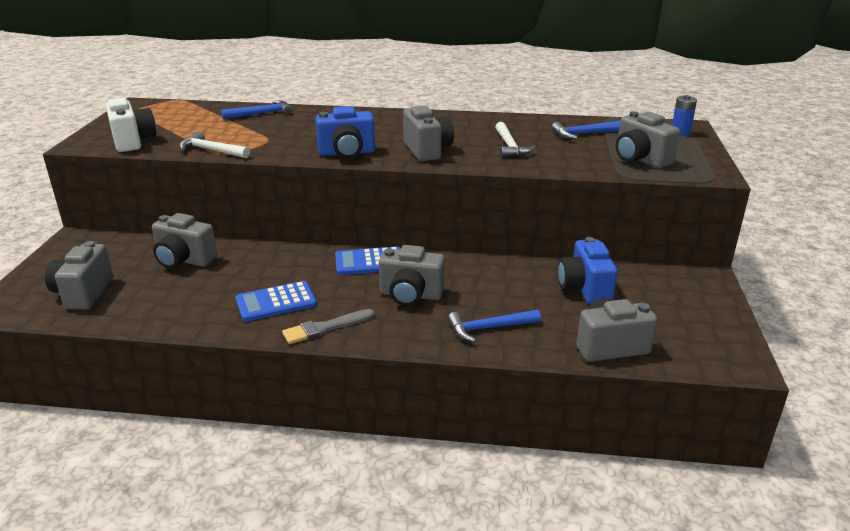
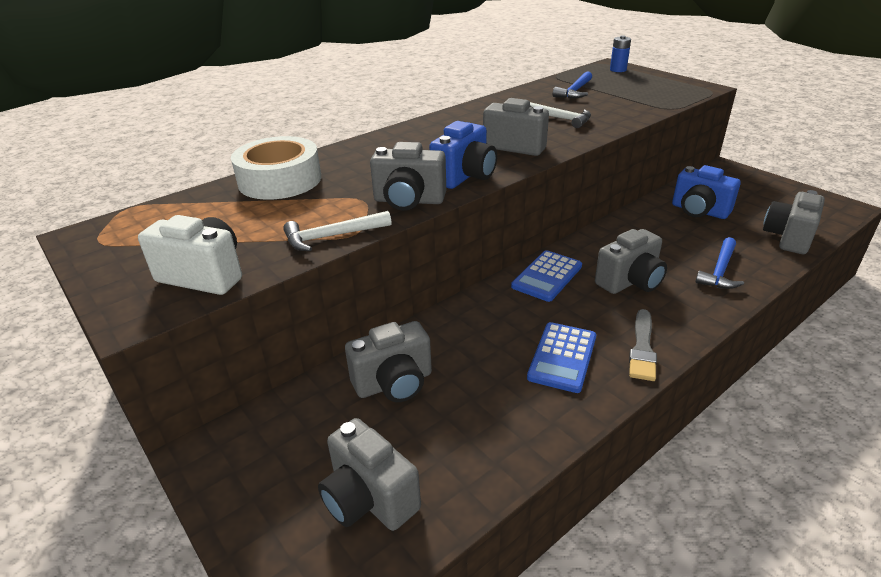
camera: 45 degrees left, 5 degrees up
blue hammer [221,100,292,120] -> white tape [231,136,321,200]
grey camera [616,111,680,168] -> grey camera moved to [370,142,446,211]

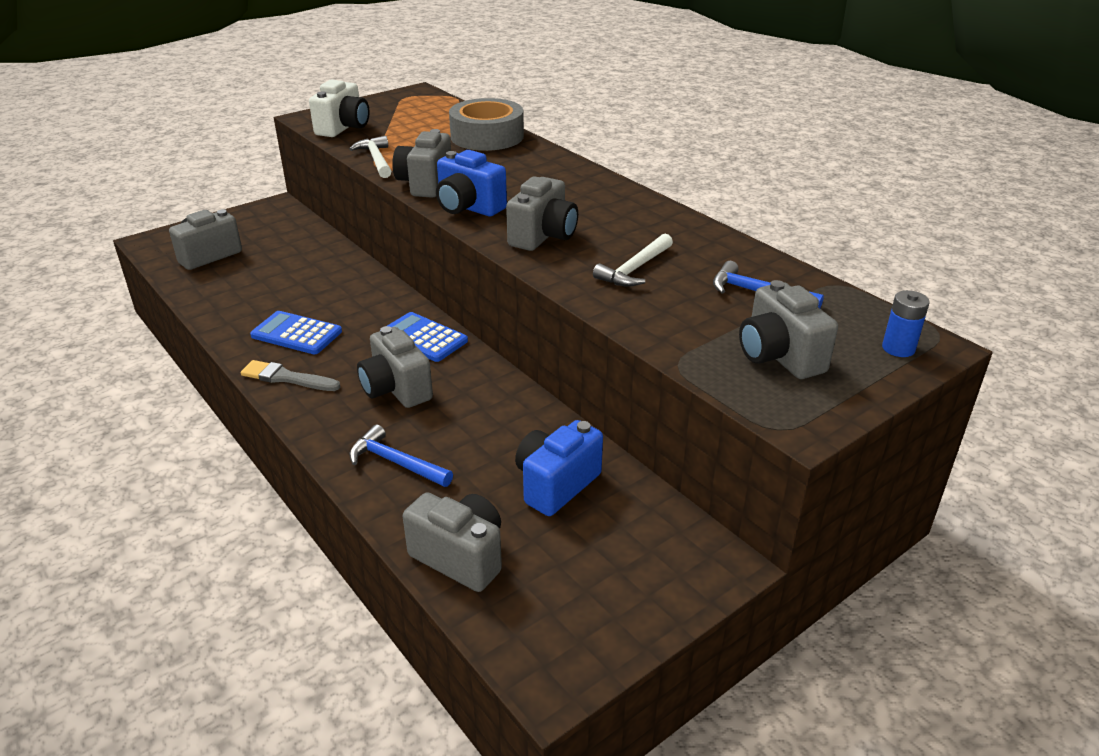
camera: 90 degrees right, 0 degrees up
white tape [231,136,321,200] -> grey tape [449,98,524,151]
grey camera [345,321,432,402] -> grey camera moved to [739,280,838,379]

